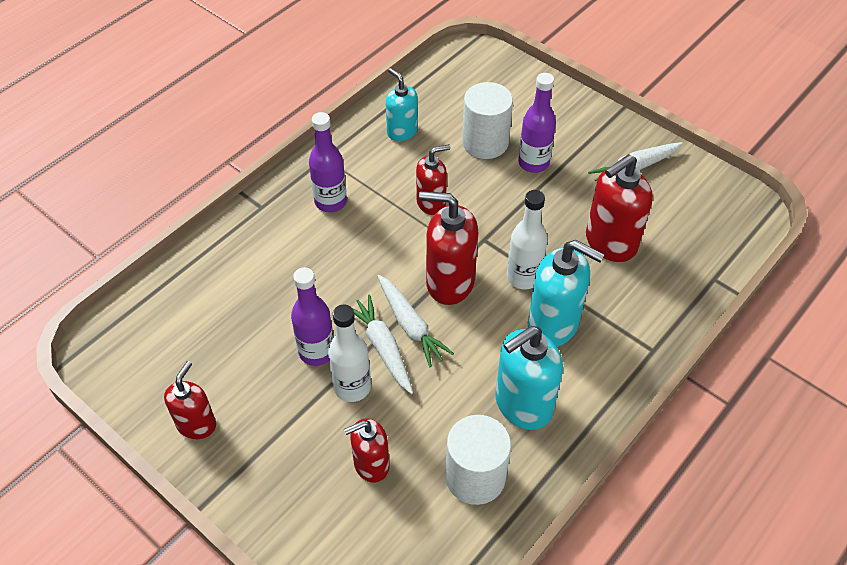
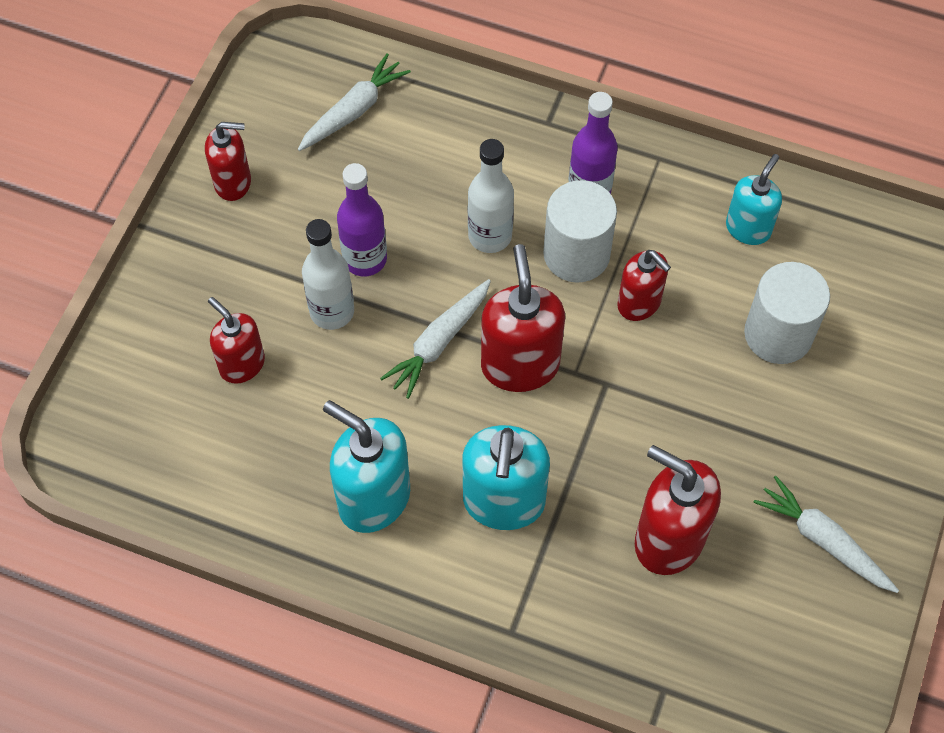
camera: 70 degrees right, 10 degrees up
white carrot [351,295,413,394] -> white carrot moved to [298,53,411,151]
white cylinder [445,415,511,505] -> white cylinder moved to [543,180,617,283]
white bottle [507,190,548,290] -> white bottle moved to [468,139,514,253]
purple bottle [518,73,556,173] -> none

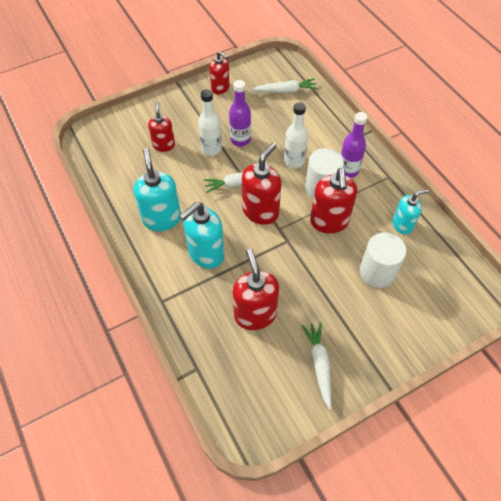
camera: 40 degrees right, 5 degrees down
red soap dispenser [617,250,671,321] -> red soap dispenser [310,168,357,234], size x1.59

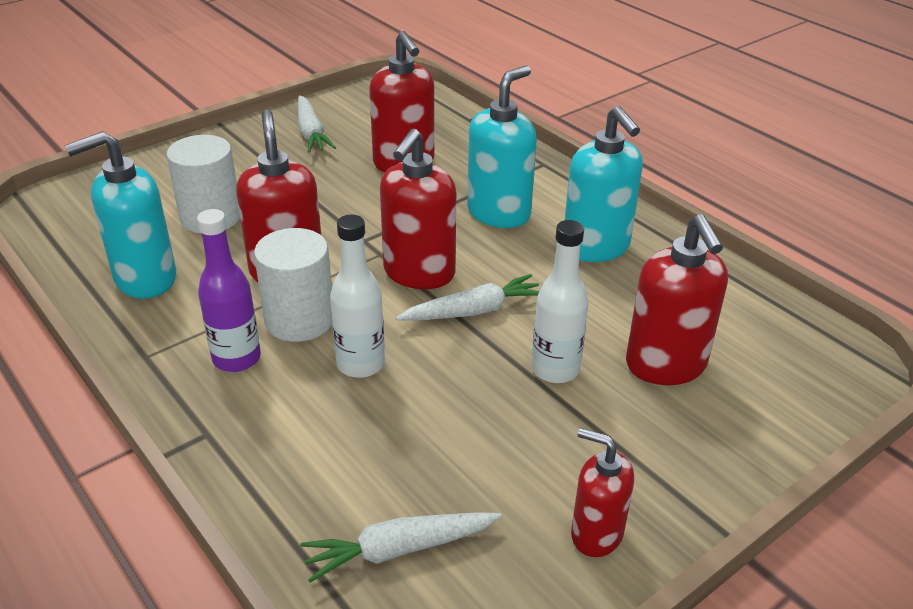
camera: 170 degrees right, 20 degrees down
red soap dispenser [148,102,175,152] -> red soap dispenser [626,214,728,385], size x1.59
purple bottle [229,80,251,146] -> none
turquoise soap dispenser [393,189,429,235] -> turquoise soap dispenser [65,131,176,299], size x1.59

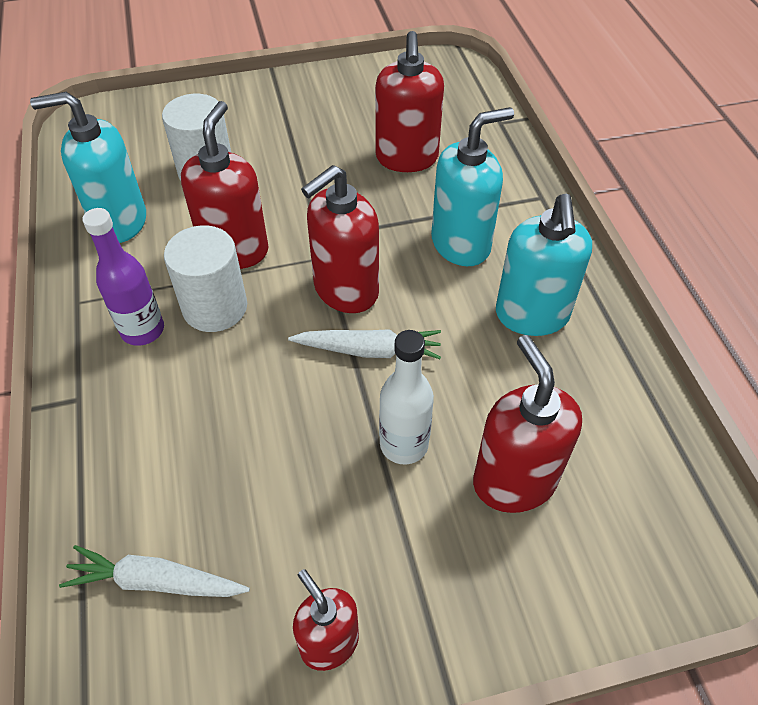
camera: 25 degrees right, 15 degrees up
white carrot [298,95,336,153] -> none
white bottle [330,215,385,378] -> none
red soap dispenser [626,214,728,385] -> red soap dispenser turned 150 degrees clockwise [473,335,582,513]

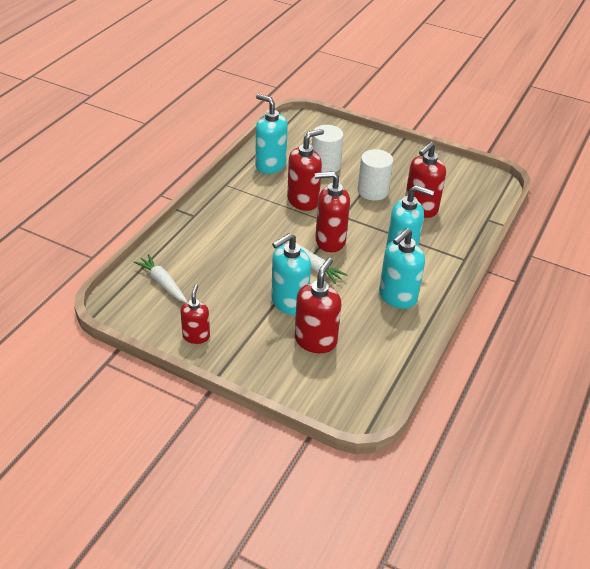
camera: 40 degrees right, 10 degrees down
purple bottle [82,208,164,346] -> none
white cylinder [164,225,247,332] -> white cylinder moved to [358,149,393,201]
white bottle [379,330,434,465] -> turquoise soap dispenser [271,233,311,315]

